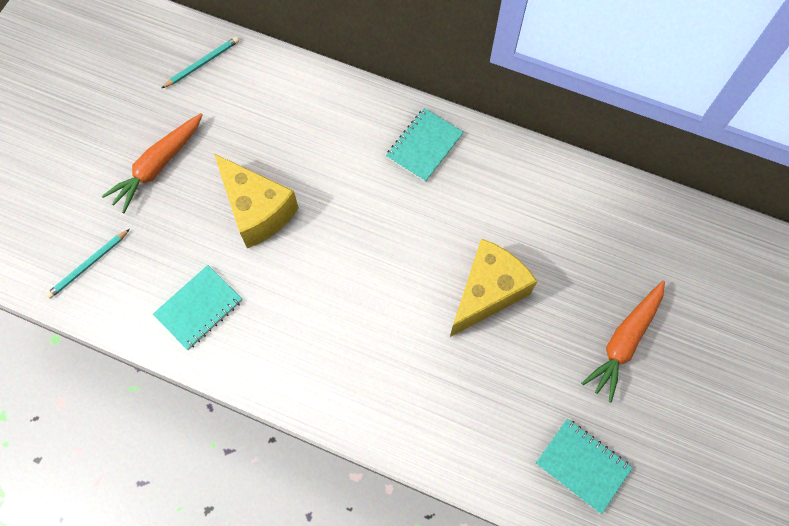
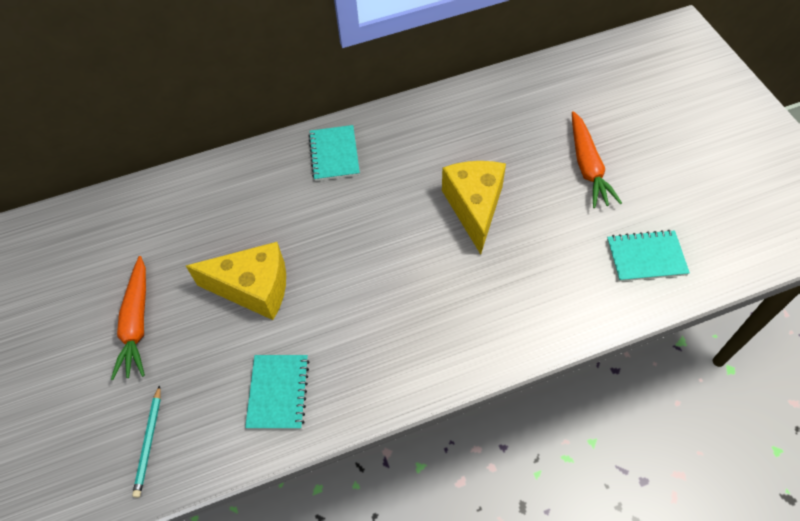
camera: 40 degrees left, 10 degrees down
turquoise pencil [162,37,239,88] -> none

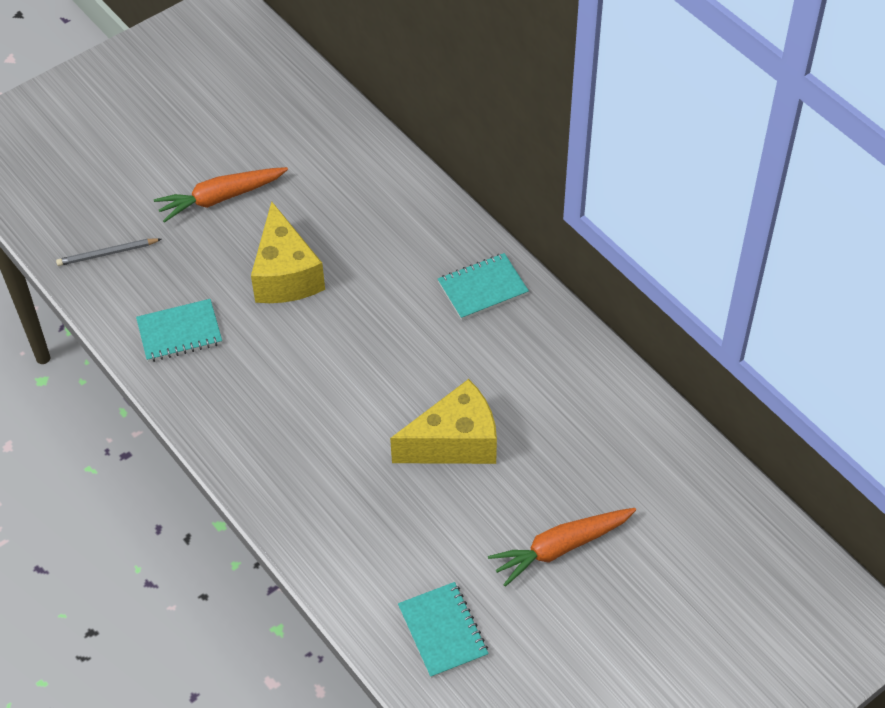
camera: 70 degrees right, 5 degrees down
turquoise pencil [132,385,161,498] -> grey pencil [56,238,161,266]

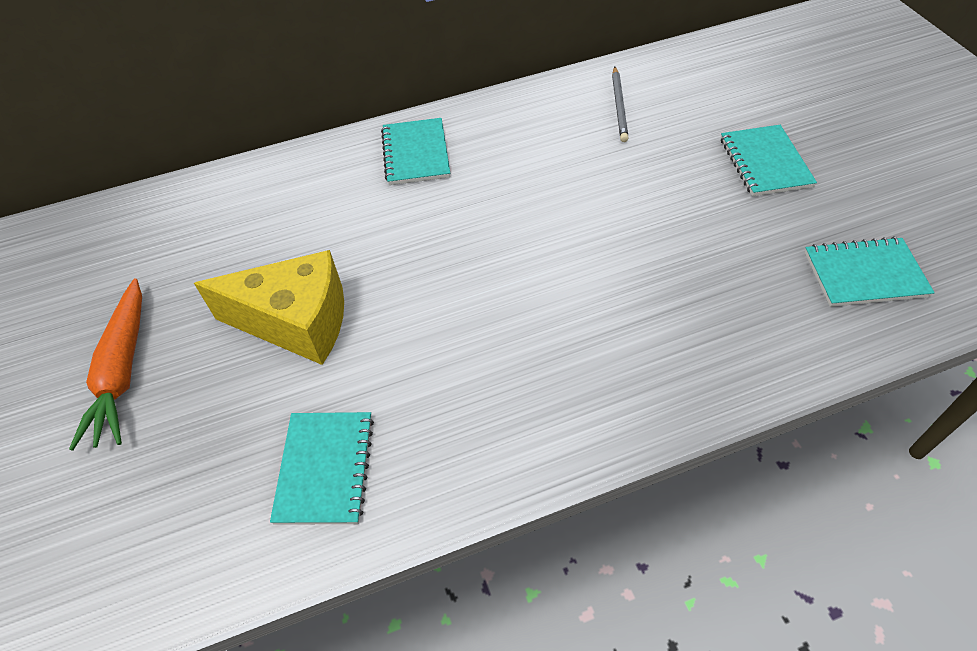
camera: 70 degrees left, 0 degrees up
grey pencil [56,238,161,266] -> grey pencil moved to [612,66,629,142]
yellow cheese [390,379,497,464] -> none
orange carrot [488,508,636,587] -> turquoise notebook [721,125,817,196]

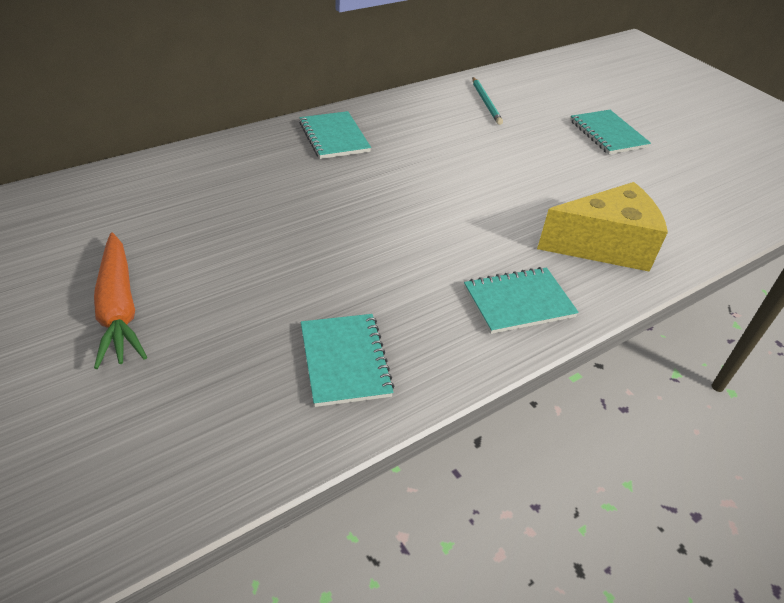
camera: 20 degrees left, 10 degrees down
yellow cheese [194,250,344,365] -> yellow cheese moved to [537,182,668,272]
grey pencil [612,66,629,142] -> turquoise pencil [472,77,503,125]
turquoise notebook [804,236,935,307] -> turquoise notebook moved to [464,267,579,334]

